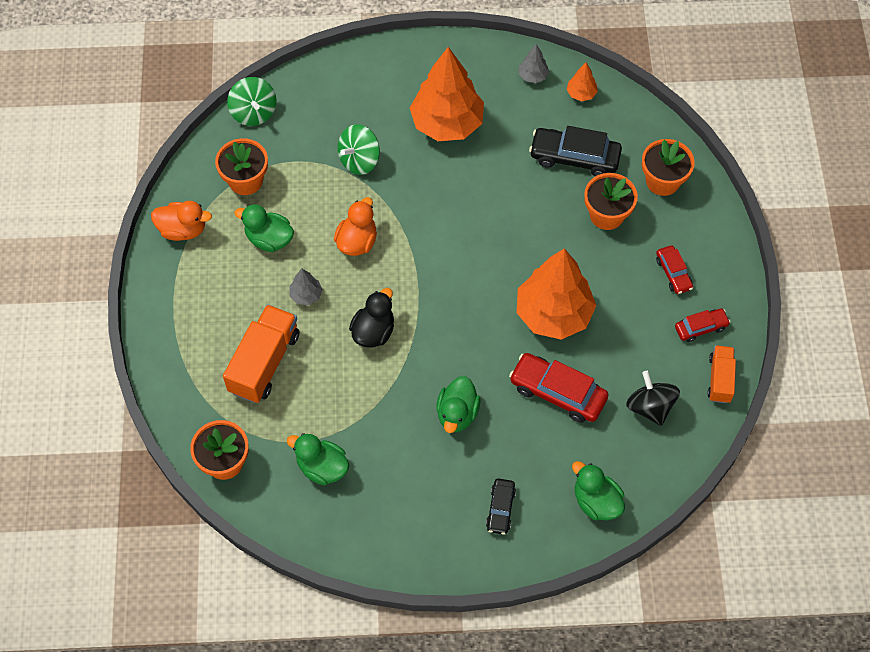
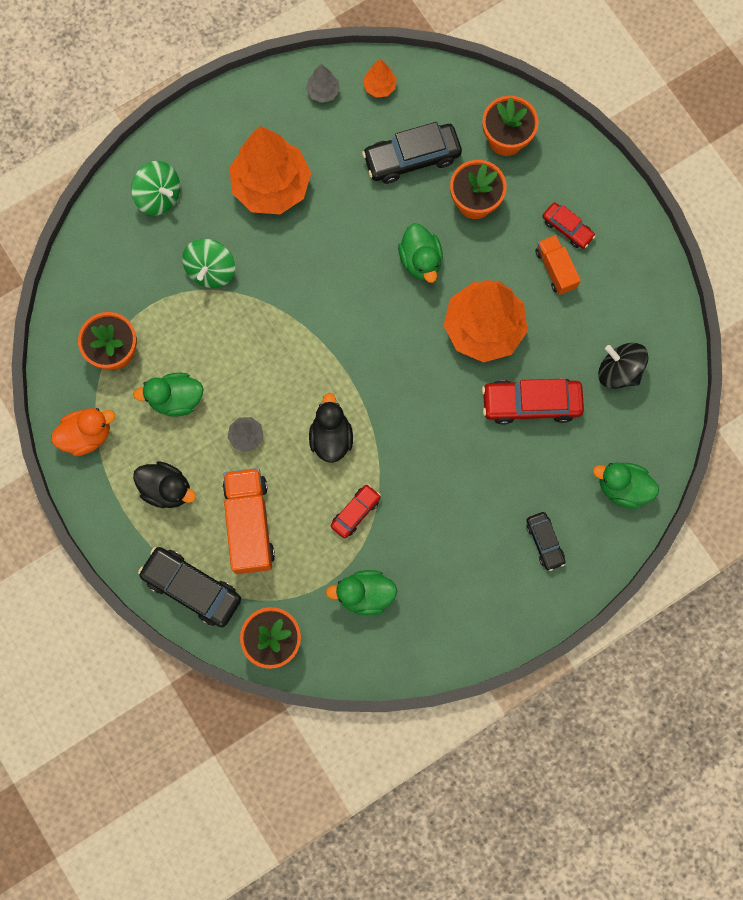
camera: 30 degrees left, 15 degrees up
green spinning top [227,77,276,126] -> green spinning top moved to [131,161,180,216]
orange duck [334,197,377,256] -> none
green duck [436,376,481,433] -> green duck moved to [398,223,443,283]
red car [675,308,730,342] -> red car moved to [331,484,381,538]
orange truck [707,345,736,403] -> orange truck moved to [535,235,581,295]
none -> black duck [133,461,196,508]
none -> black car [138,547,241,627]

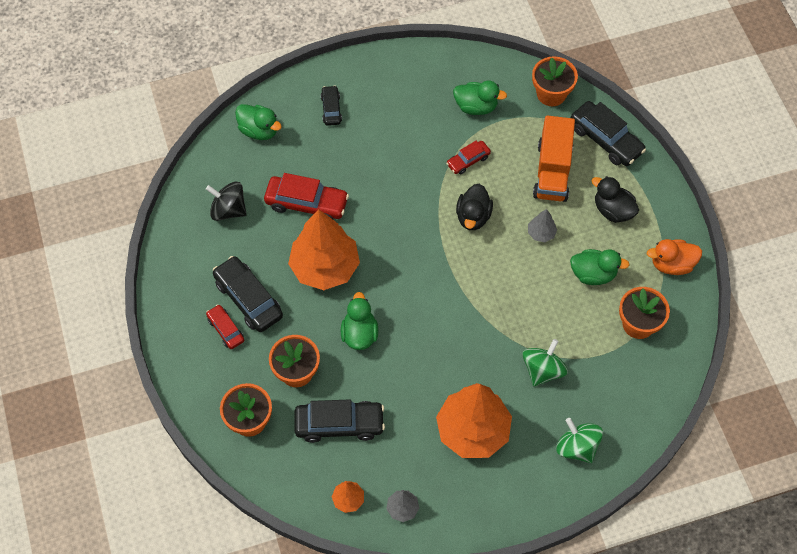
camera: 165 degrees left, 15 degrees down
orange truck [535,235,581,295] -> black car [213,256,283,332]
black spinning top [598,343,649,389] -> black spinning top turned 150 degrees clockwise [206,181,247,221]

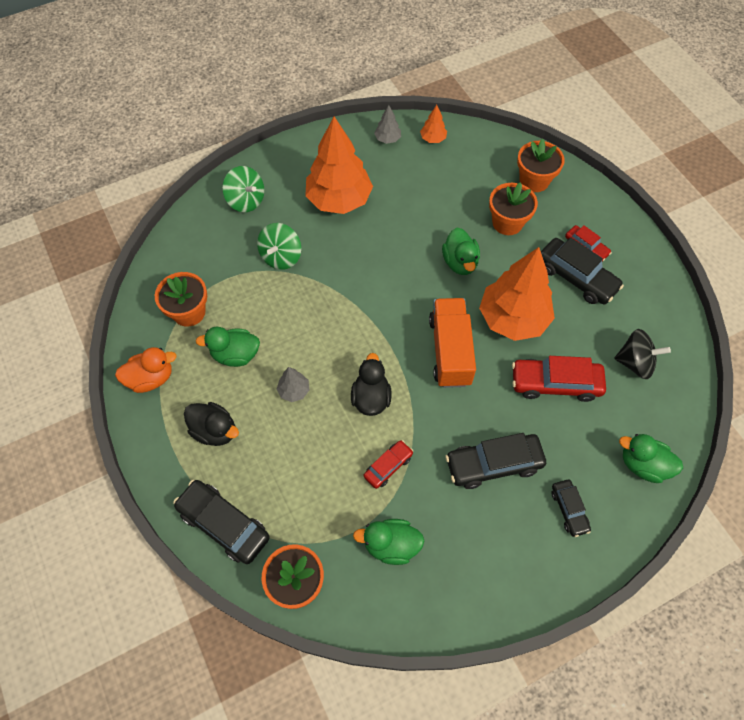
camera: 170 degrees right, 0 degrees up
black car [295,399,385,443] -> black car moved to [445,433,546,489]
orange truck [533,115,575,202] -> orange truck moved to [429,298,476,388]

